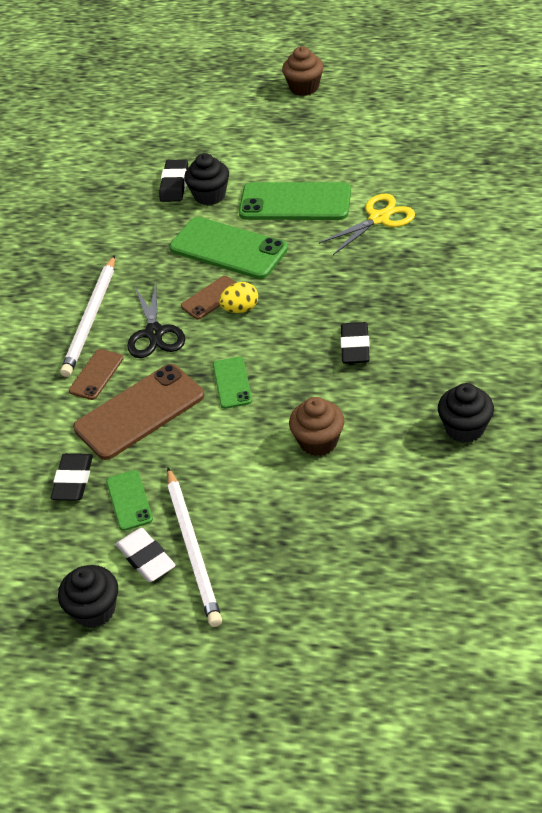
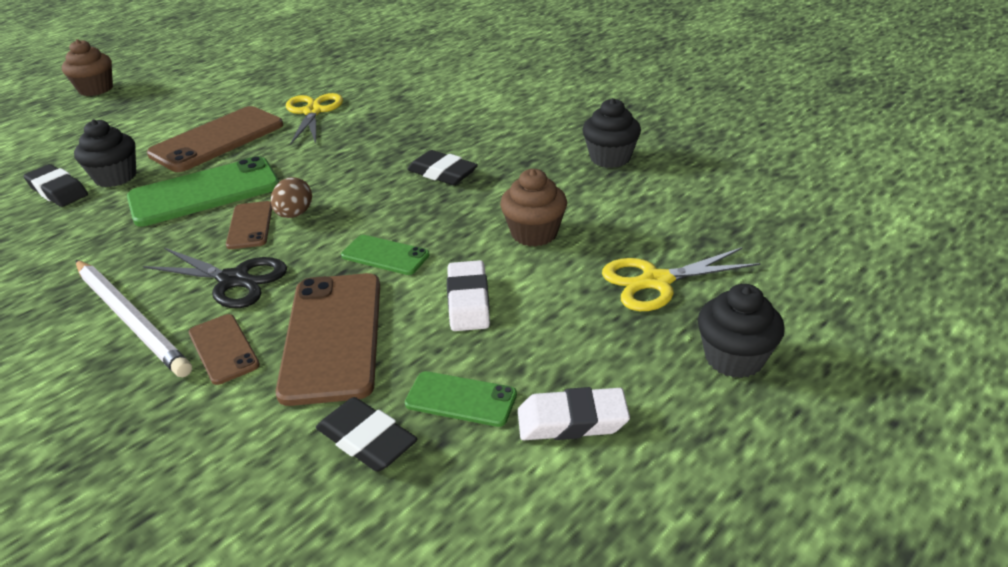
camera: 60 degrees left, 10 degrees down
black cupcake [58,565,118,628] -> black cupcake moved to [698,284,785,378]
white pencil [167,468,222,627] -> none
yellow egg [219,282,258,313] -> brown egg [271,177,312,218]
green phone [239,182,351,220] -> brown phone [147,106,283,172]
none -> white eraser [447,260,490,331]
none -> yellow scissors [602,247,761,311]

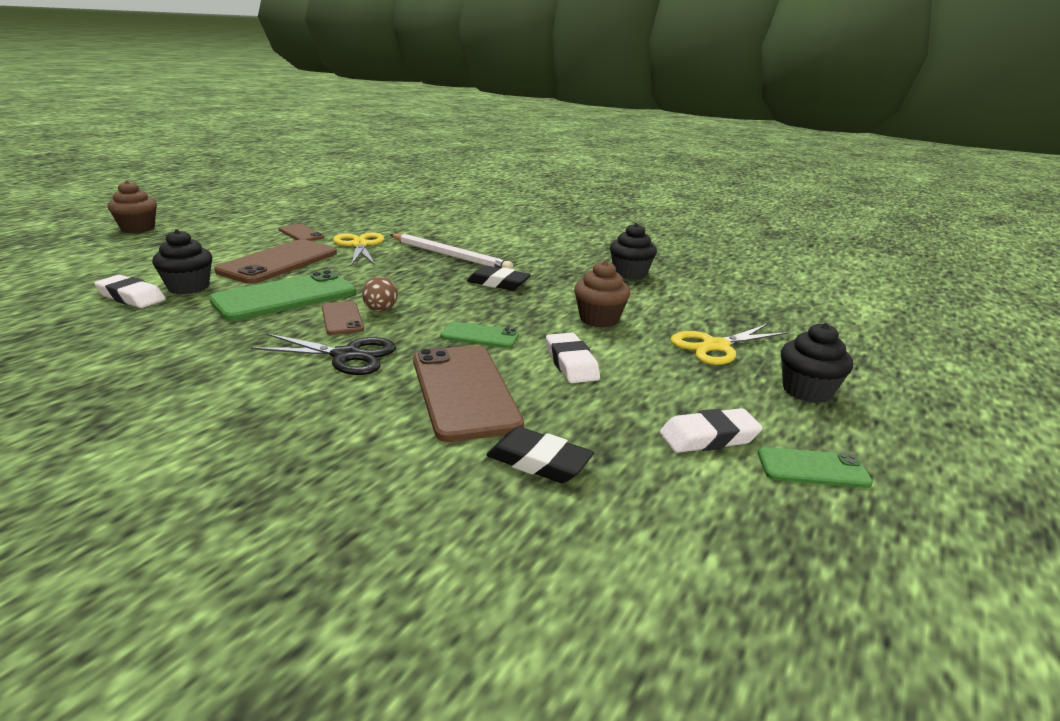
camera: 15 degrees left, 10 degrees down
black eraser [23,164,88,207] -> white eraser [94,275,166,308]
white pencil [76,260,192,377] -> white pencil moved to [390,234,513,269]
brown phone [189,314,260,385] -> brown phone moved to [278,224,324,241]
green phone [405,371,517,427] -> green phone moved to [758,447,873,488]

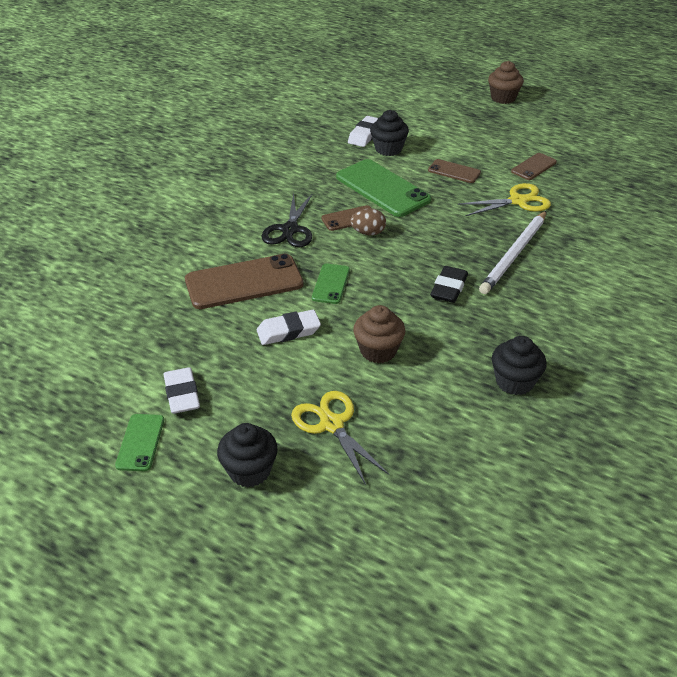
camera: 90 degrees right, 15 degrees up
brown phone [214,239,337,284] -> brown phone [428,159,481,183], size x0.52
black eraser [487,427,594,483] -> none

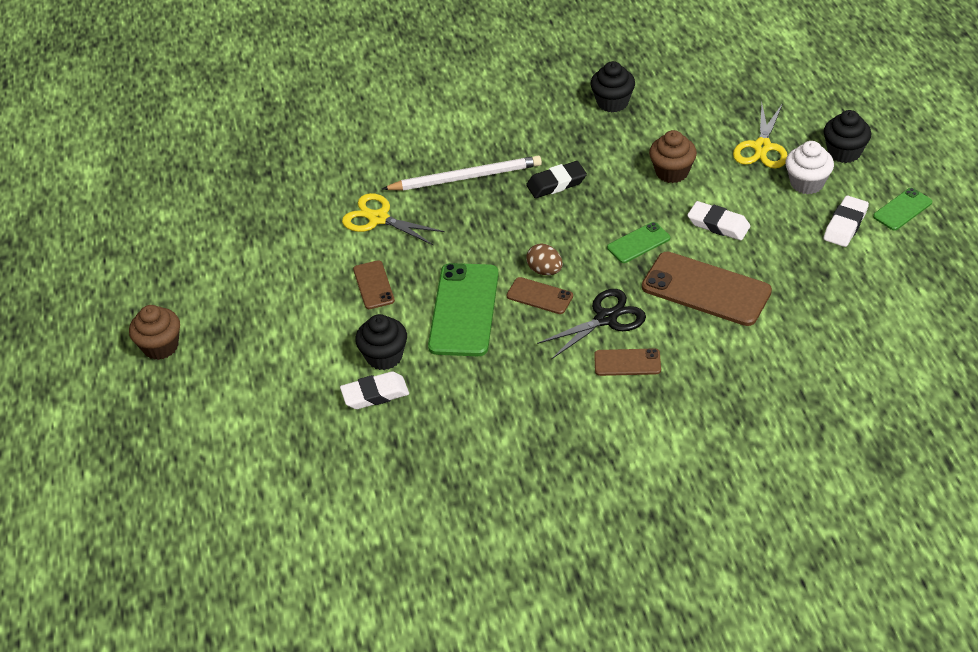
camera: 130 degrees left, 5 degrees up
brown phone [511,153,557,180] -> brown phone moved to [594,348,661,376]
none -> white cupcake [785,141,834,194]

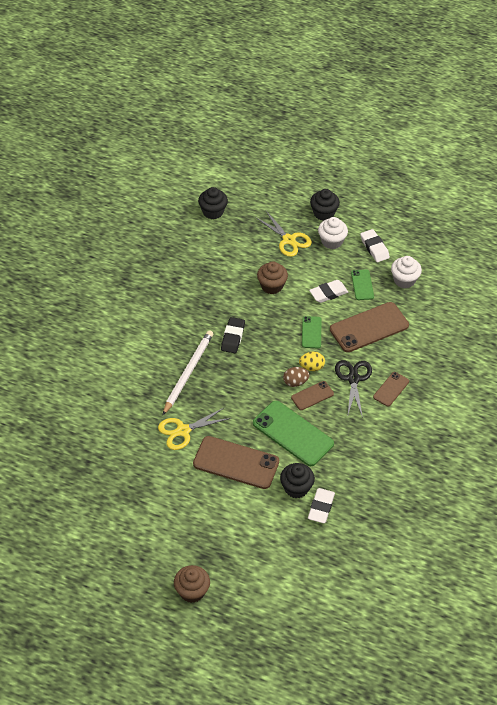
camera: 60 degrees left, 5 degrees up
brown phone [353,260,395,309] -> brown phone [193,436,279,489], size x1.92
black cupcake [590,61,635,113] -> black cupcake moved to [198,187,228,219]
green phone [873,188,932,230] -> green phone moved to [351,269,374,300]
none -> yellow egg [299,352,325,371]
none -> white cupcake [391,256,422,289]

